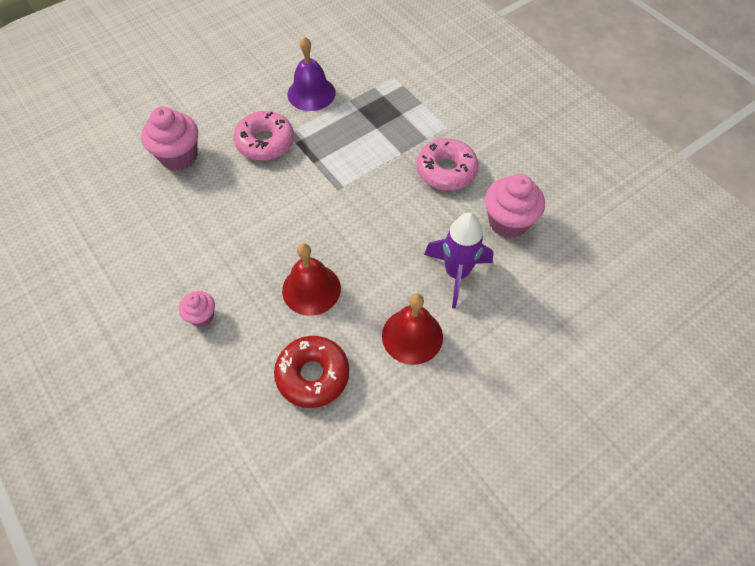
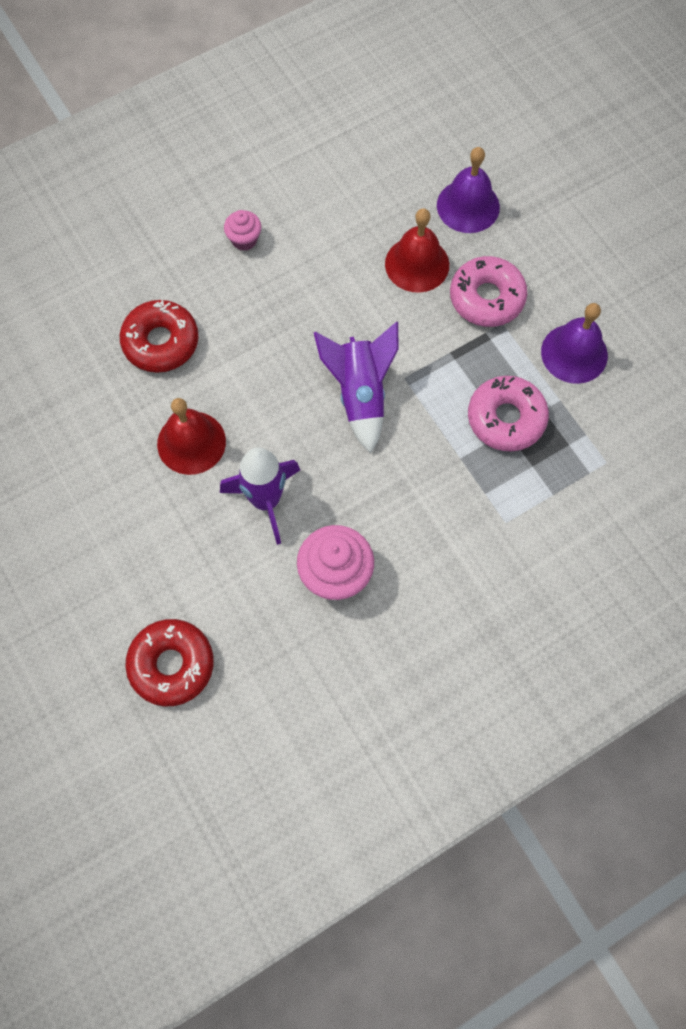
camera: 95 degrees right, 10 degrees up
pink cupcake [141,107,198,171] -> purple bell [437,147,500,233]
red bell [282,243,341,316] -> red bell moved to [385,208,449,293]
pink donut [417,138,479,191] -> pink donut moved to [468,376,549,452]
none -> red donut [125,619,214,706]
none -> purple rocket [314,322,398,454]

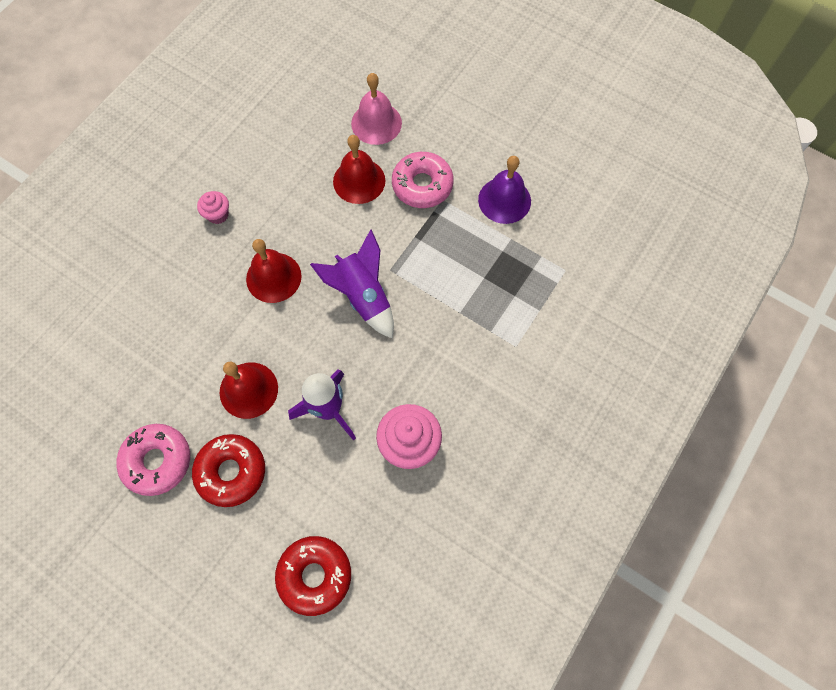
camera: 25 degrees left, 0 degrees up
red donut [120,300,199,373] -> red donut moved to [192,434,265,507]
purple bell [437,147,500,233] -> pink bell [351,73,402,145]
pink donut [468,376,549,452] -> pink donut moved to [117,424,190,496]
none -> red bell [246,239,301,303]

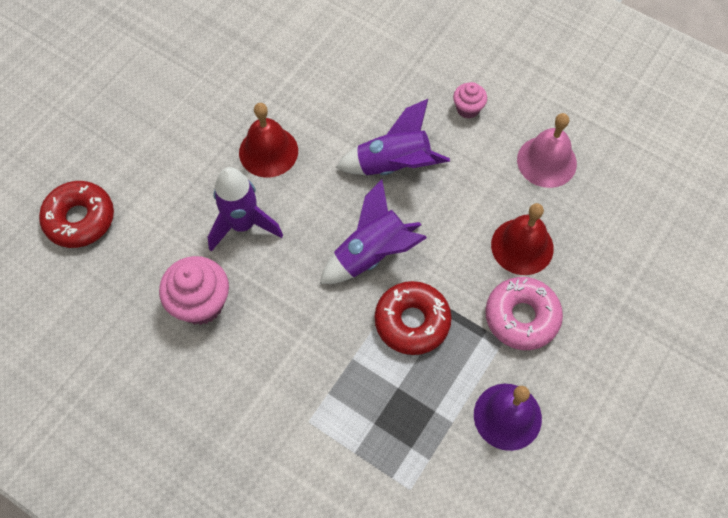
camera: 90 degrees right, 5 degrees down
pink donut [117,424,190,496] -> none
red donut [192,434,265,507] -> red donut moved to [375,281,452,355]
red bell [246,239,301,303] -> purple rocket [336,99,450,175]
pink bell [351,73,402,145] -> pink bell moved to [517,113,577,188]

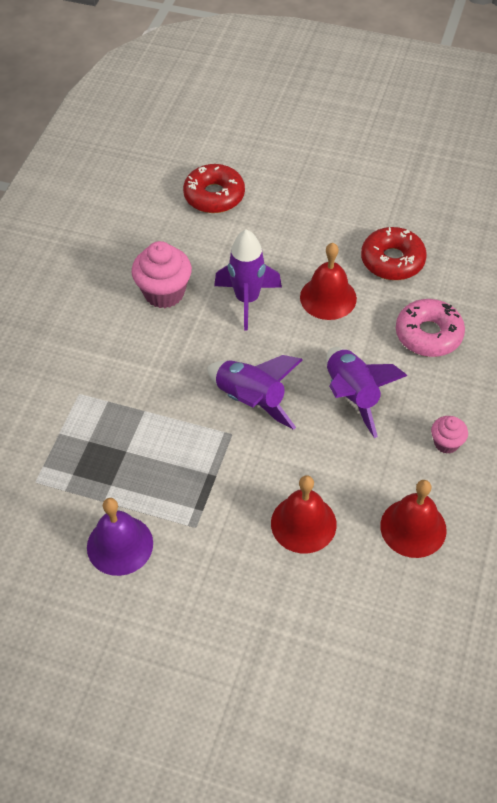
camera: 75 degrees right, 10 degrees down
red donut [375,281,452,355] -> red donut moved to [361,227,427,280]
pink donut [485,277,563,350] -> pink donut moved to [396,299,465,357]
pink bell [517,113,577,188] -> red bell [380,480,447,558]

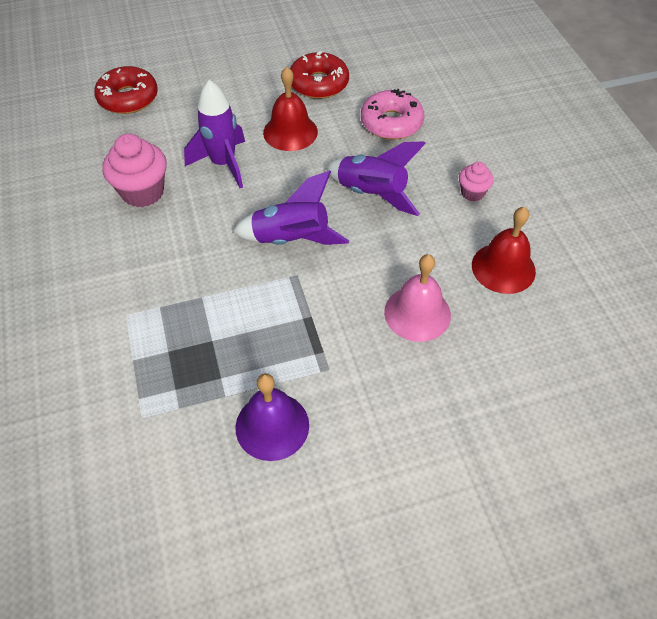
camera: 35 degrees left, 0 degrees up
red bell [271,475,337,554] -> pink bell [384,254,451,342]

